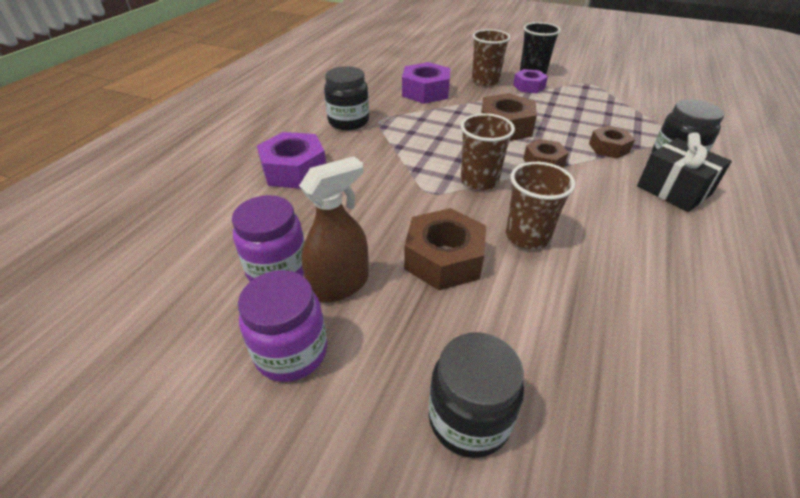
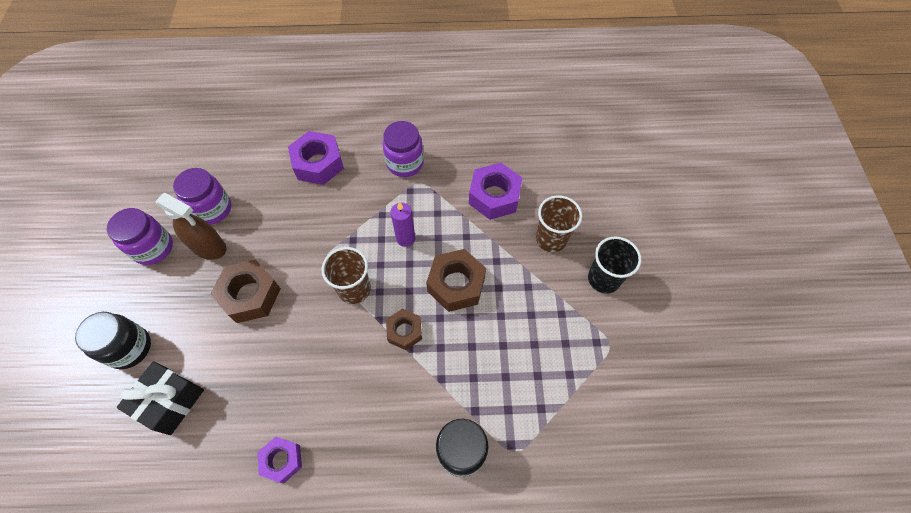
camera: 65 degrees right, 20 degrees up
black jar [324,66,369,130] -> purple jar [383,121,424,177]
brown cup [506,162,575,249] -> none
purple nut [513,69,548,93] -> purple nut moved to [258,437,302,483]
brown nut [589,125,635,159] -> none
black gift [637,132,732,212] -> black gift moved to [116,361,204,435]
none -> purple candle [391,202,415,247]

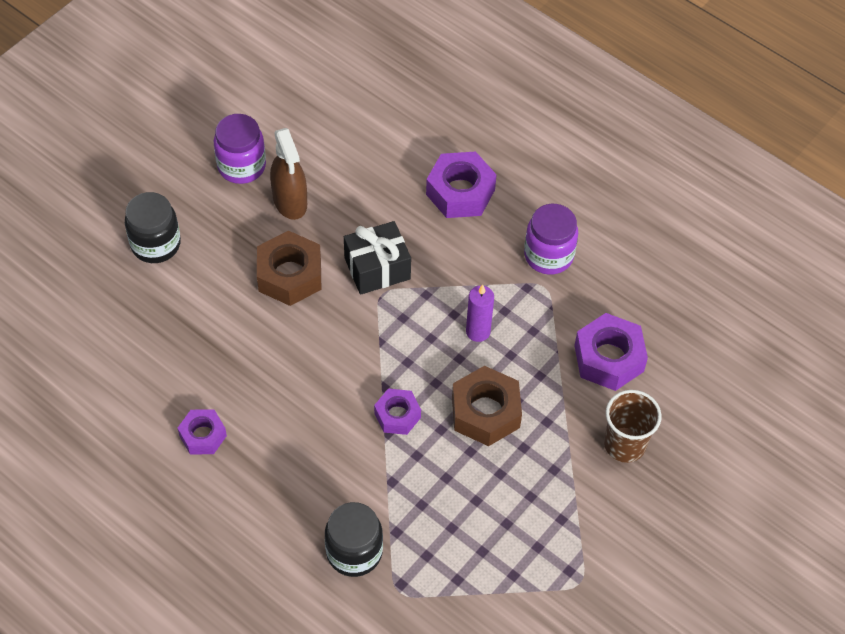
camera: 40 degrees right, 5 degrees down
black gift [116,361,204,435] -> black gift moved to [344,221,411,295]
purple jar [173,168,231,225] -> none
brown cup [321,247,371,304] -> none
brown nut [386,309,422,350] -> purple nut [374,389,421,435]
black cup [588,236,641,294] -> none

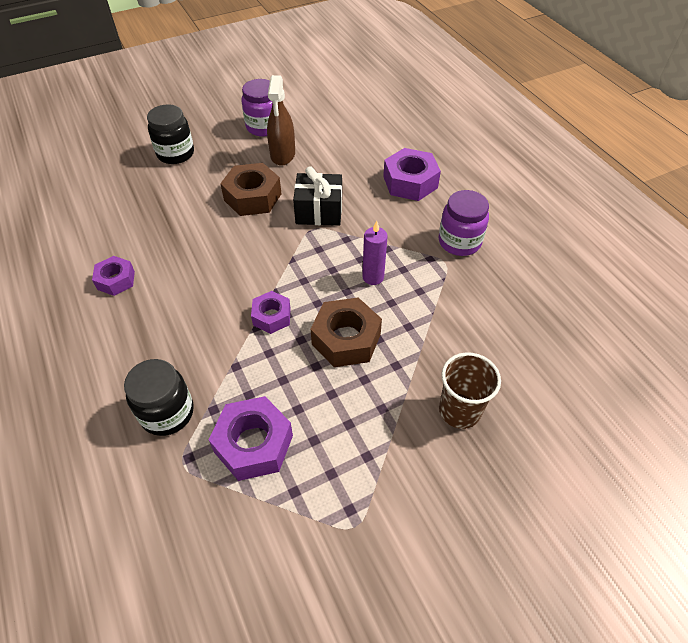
camera: 25 degrees right, 5 degrees down
purple nut [574,313,648,391] -> purple nut moved to [209,396,293,481]

